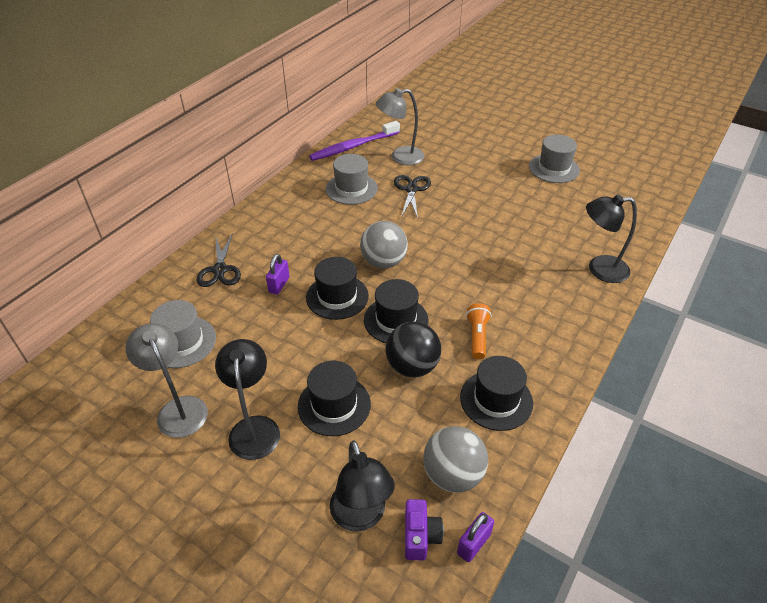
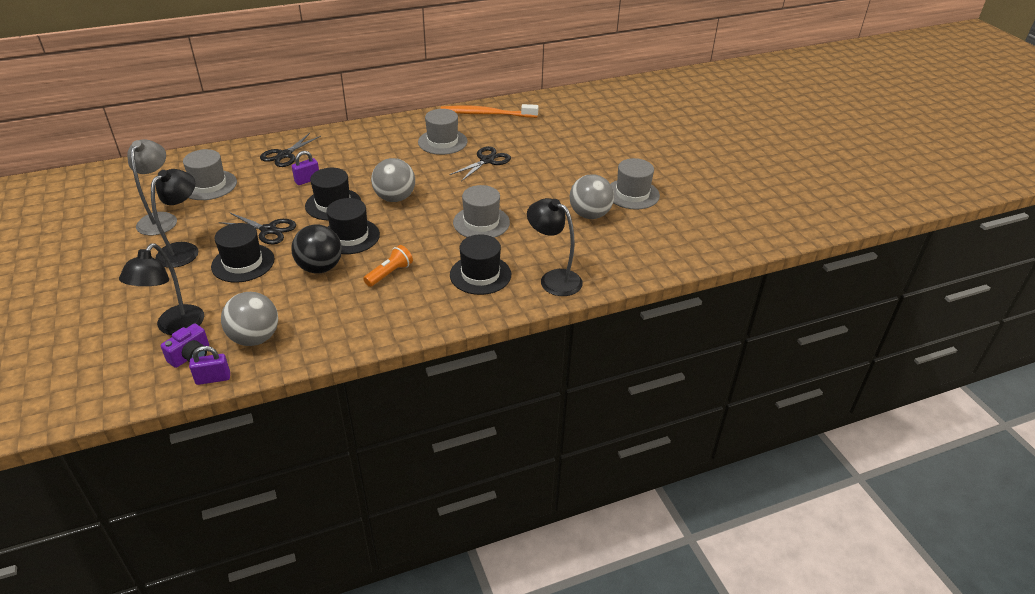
camera: 35 degrees right, 5 degrees down
purple toothbrush [309,121,400,161] -> orange toothbrush [440,104,538,118]
grey lamp [376,88,424,165] -> none
black hat [460,356,533,431] -> black hat moved to [450,235,511,295]
none -> black scissors [219,212,296,244]
none -> grey hat [453,185,510,238]
none -> grey ball [570,174,614,219]

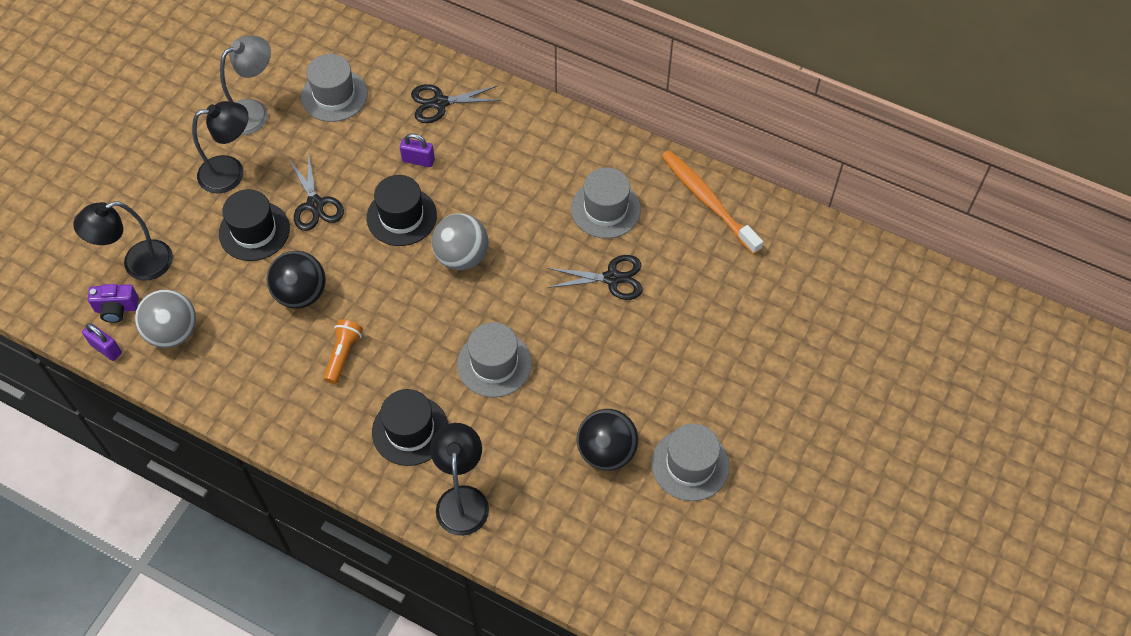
camera: 50 degrees right, 20 degrees up
black hat [326,198,380,254] -> none
orange flashlight [363,245,413,287] -> orange flashlight turned 75 degrees counterclockwise [323,319,363,384]
grey ball [570,174,614,219] -> black ball [577,409,638,471]

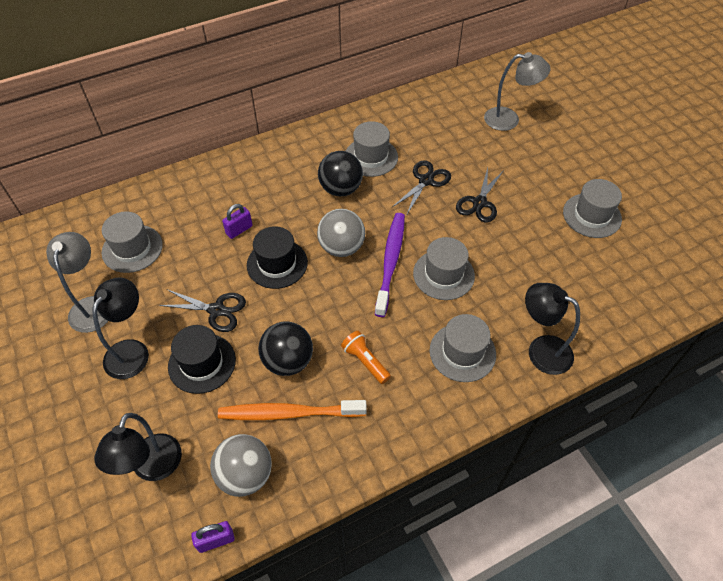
camera: 55 degrees left, 5 degrees down
purple camera [88,284,139,323] -> none
black hat [372,389,448,466] -> grey hat [430,314,496,382]
black scissors [411,84,501,123] -> black scissors moved to [456,167,504,223]
black ball [577,409,638,471] -> black ball moved to [318,151,363,196]
orange toothbrush [661,150,763,254] -> orange toothbrush moved to [218,400,367,420]
none -> purple toothbrush [375,213,405,317]
none -> grey lamp [484,52,551,131]

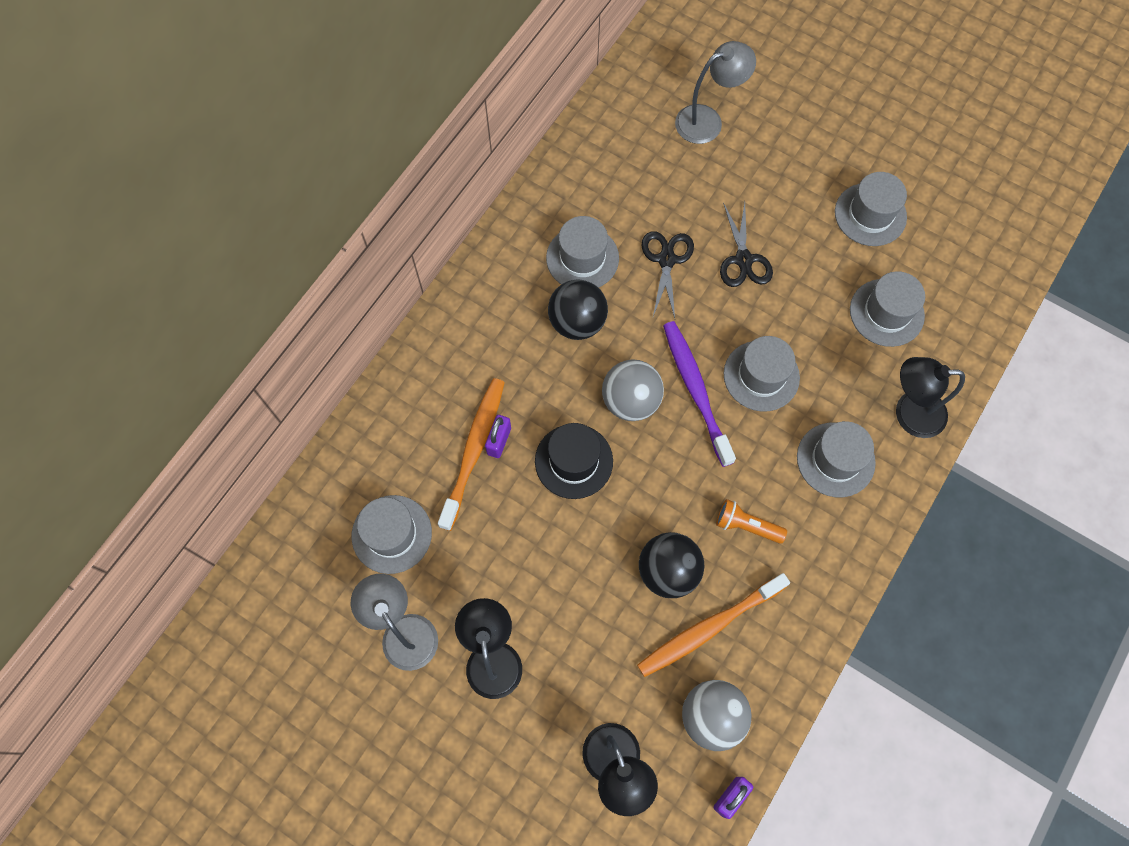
camera: 30 degrees left, 15 degrees up
black scissors [159,289,246,332] -> none
black hat [168,325,236,394] -> none
none -> orange toothbrush [438,378,505,531]
none -> grey hat [850,271,925,347]

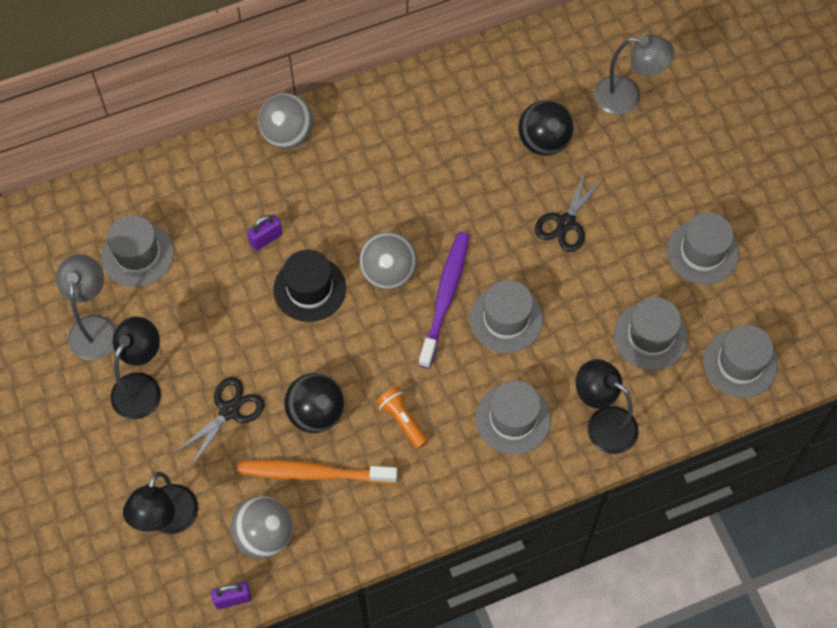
camera: 35 degrees right, 5 degrees down
orange toothbrush [438,378,505,531] -> none
grey hat [546,216,619,288] -> grey hat moved to [703,325,778,398]
black ball [548,279,608,340] -> black ball moved to [518,100,574,156]
black scissors [642,231,694,318] -> black scissors moved to [175,377,264,466]
none -> grey ball [258,93,314,149]

